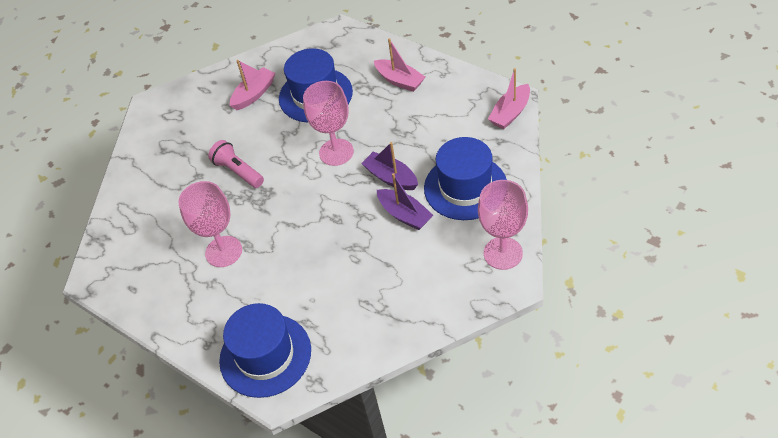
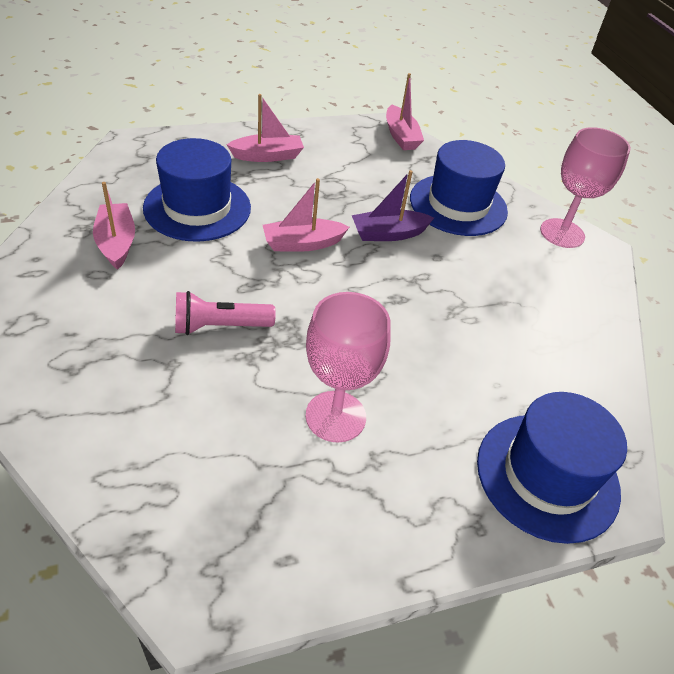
camera: 65 degrees left, 5 degrees down
pink goblet [303,81,354,166] -> pink boat [263,178,349,252]
purple boat [377,173,433,230] -> none

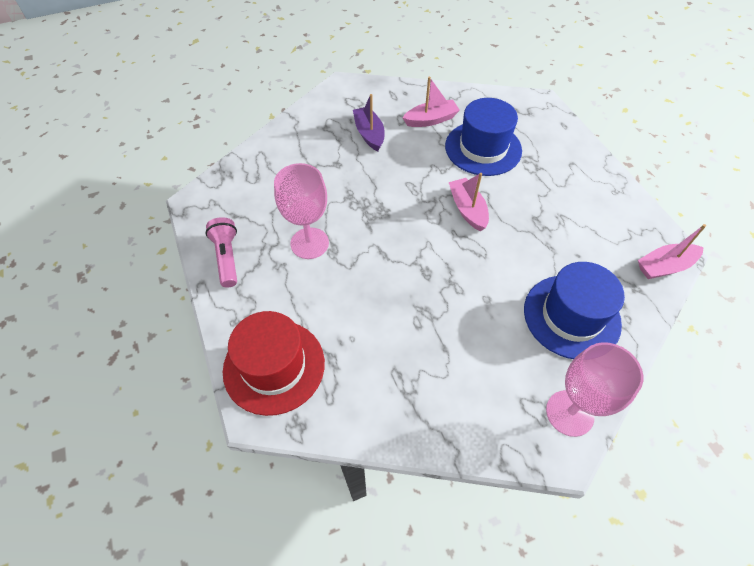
camera: 90 degrees right, 10 degrees up
pink flashlight [175,291,276,335] -> pink flashlight moved to [205,217,237,288]
pink boat [227,94,304,162] -> none
purple boat [352,170,434,241] -> purple boat moved to [353,94,385,152]
blue hat [477,392,627,544] -> red hat [223,311,325,416]

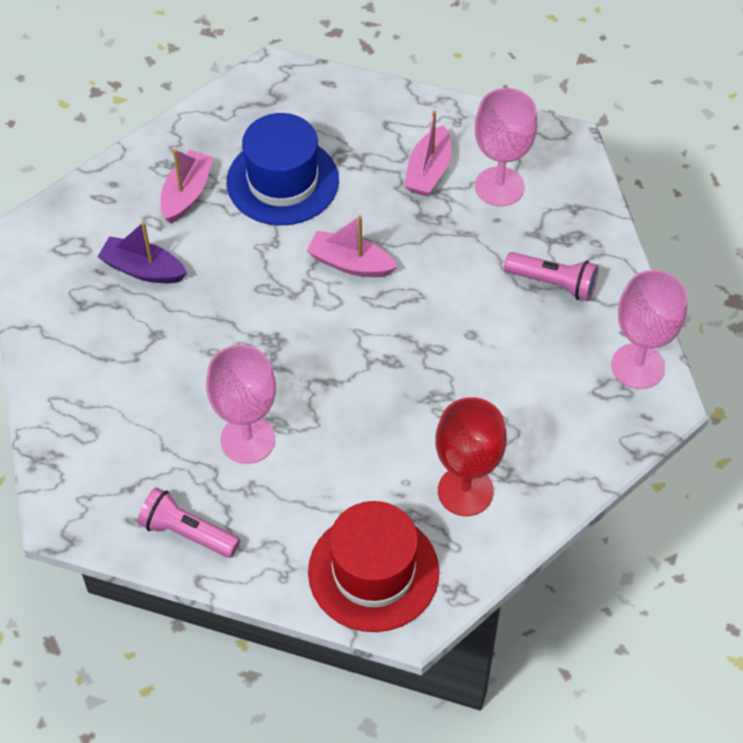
camera: 50 degrees left, 0 degrees up
blue hat [524,262,625,359] -> pink flashlight [504,252,598,301]
pink boat [638,224,706,279] -> pink boat moved to [404,111,451,196]
none -> red goblet [435,397,507,516]
none -> pink goblet [475,88,537,206]

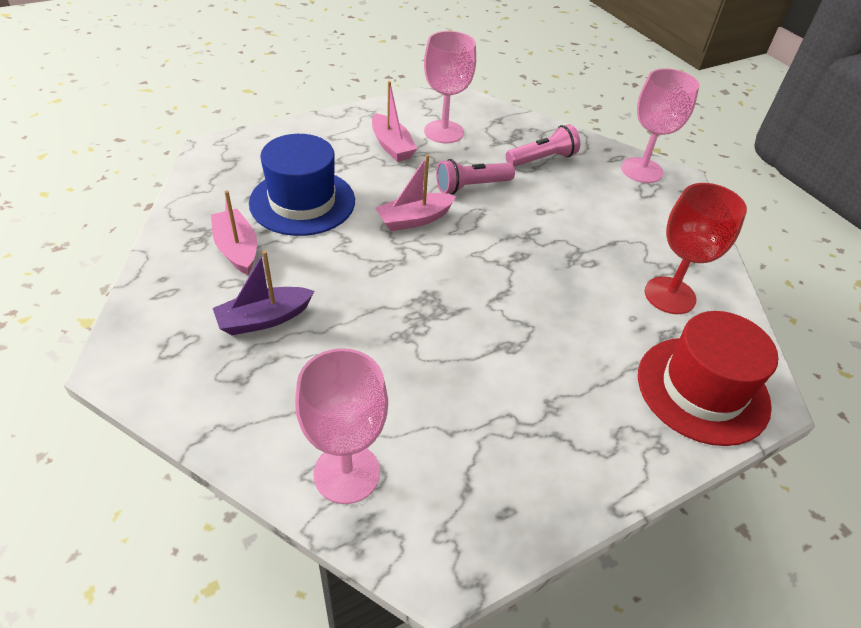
camera: 50 degrees left, 10 degrees down
pink flashlight [138,487,240,558] -> pink flashlight moved to [436,159,515,194]
pink goblet [206,345,276,464] -> pink goblet moved to [295,348,388,504]

